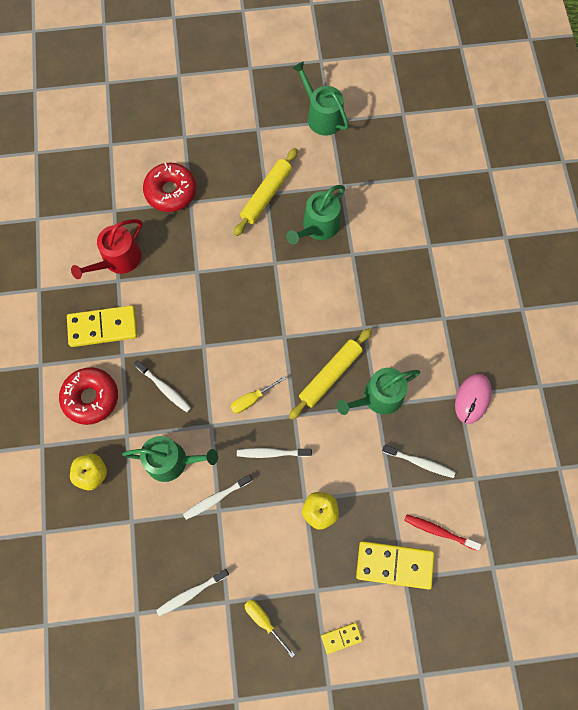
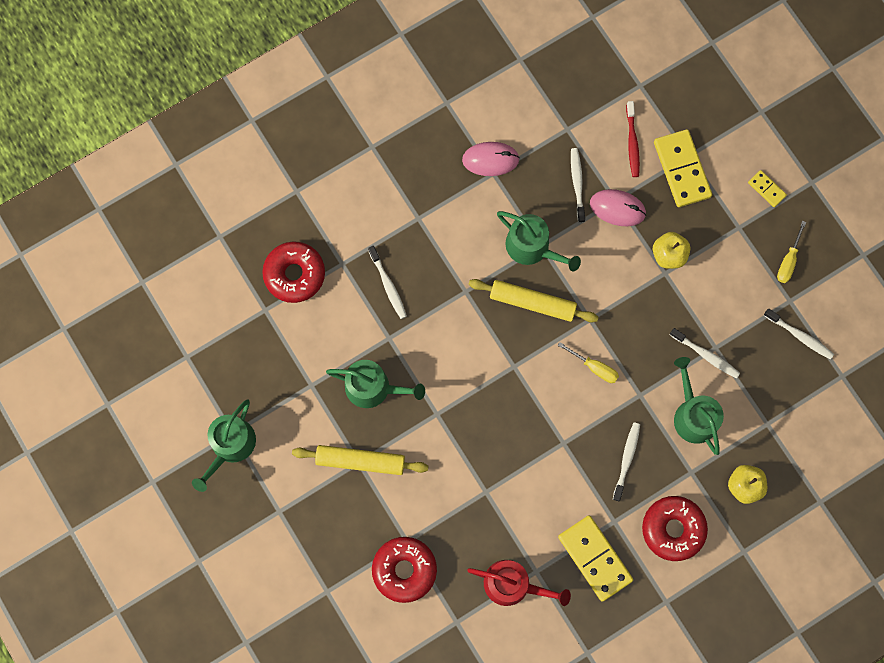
camera: 115 degrees left, 5 degrees up
white toothbrush [237,448,312,458] -> white toothbrush moved to [368,246,407,319]
none -> red donut [262,241,325,303]
none -> pink mouse [590,189,646,226]

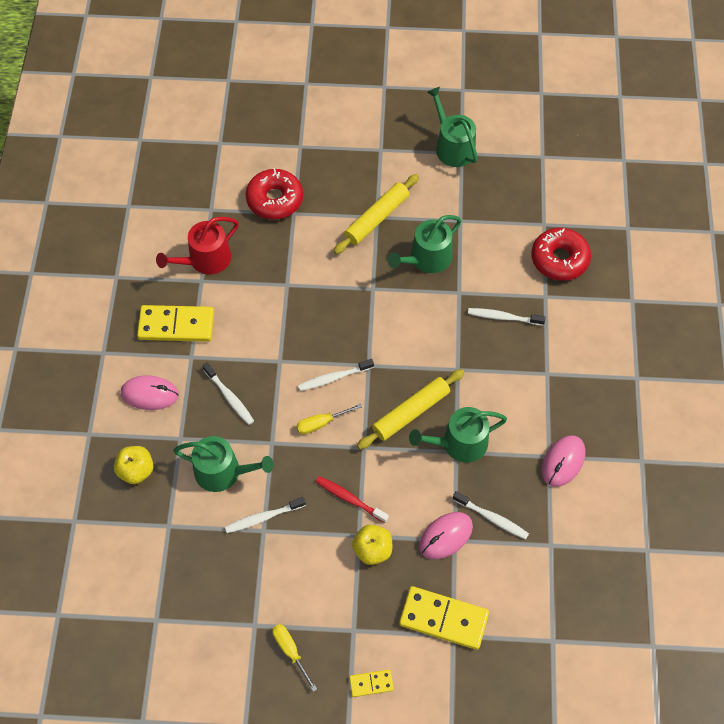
camera: 125 degrees right, 15 degrees down
red toothbrush [626,101,640,177] -> red toothbrush moved to [315,476,389,523]
red donut [642,496,708,561] -> pink mouse [121,375,179,410]
white toothbrush [764,308,834,360] -> white toothbrush moved to [298,359,374,391]

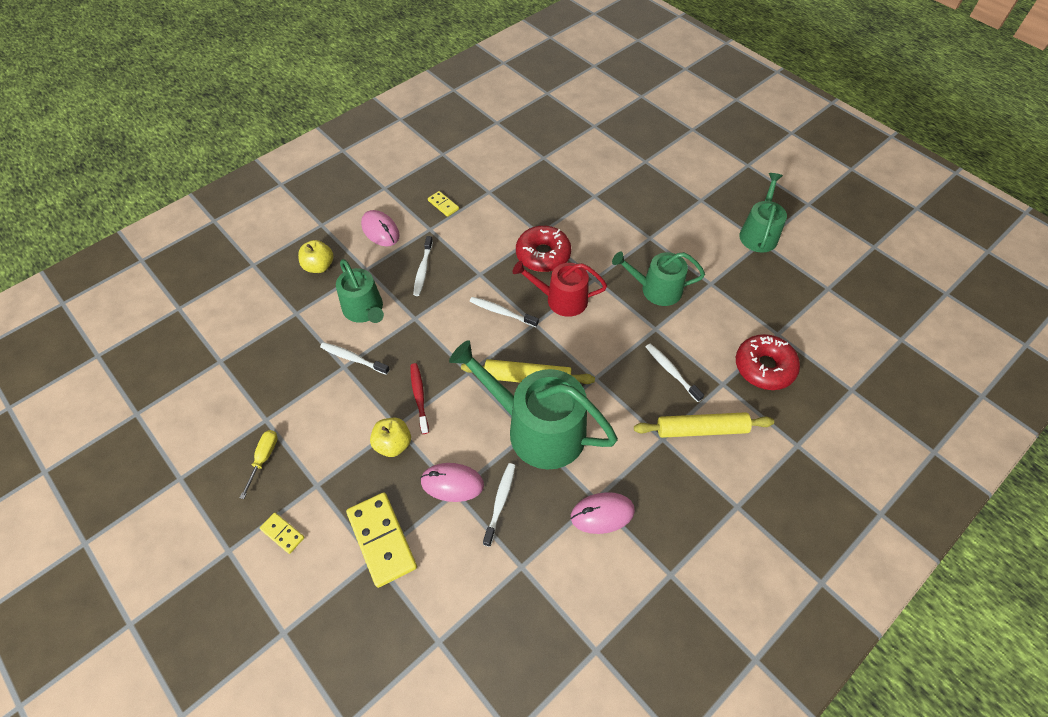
camera: 45 degrees right, 5 degrees down
yellow domino [137,305,214,342] -> yellow domino [428,191,459,217], size x0.50
red watering can [156,217,238,275] -> red watering can moved to [513,261,607,317]
red donut [245,168,303,220] -> red donut moved to [516,226,571,272]
yellow screwdriver [296,404,362,434] -> none
yellow rolling pin [334,174,419,254] -> yellow rolling pin moved to [634,412,774,438]
green watering can [409,407,507,463] -> green watering can [449,340,618,470], size x1.67
white toothbrush [453,491,529,540] -> white toothbrush turned 150 degrees counterclockwise [483,463,516,547]

